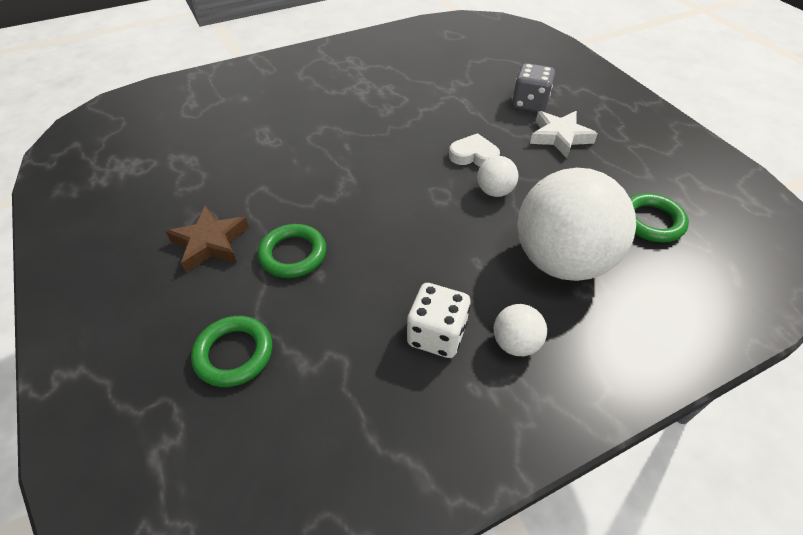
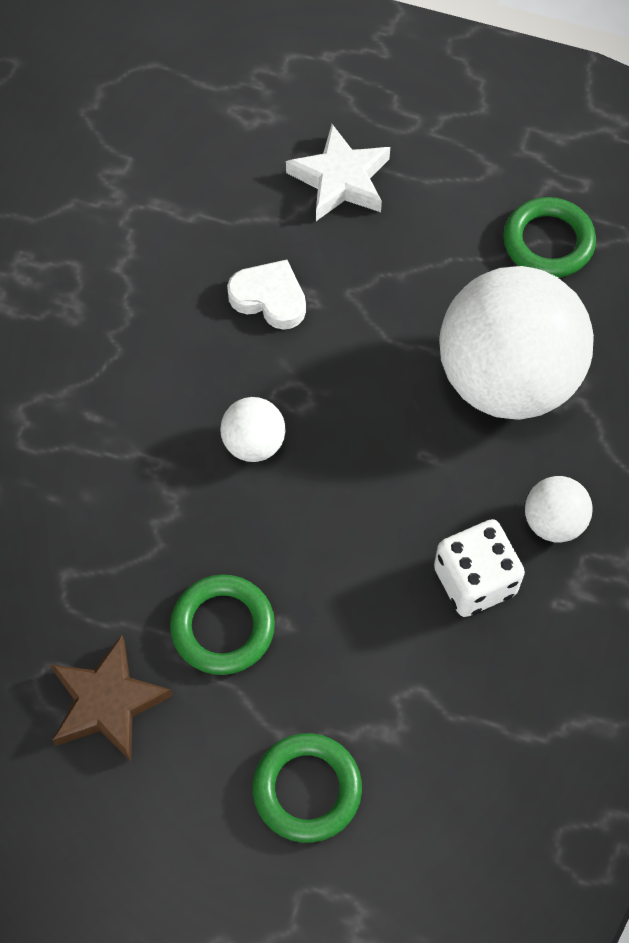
camera: 45 degrees left, 15 degrees up
white heart [449,133,500,167] -> white heart turned 60 degrees clockwise [227,260,306,330]
white ball [477,156,518,197] -> white ball moved to [220,397,285,462]
grey dice [512,63,555,112] -> none

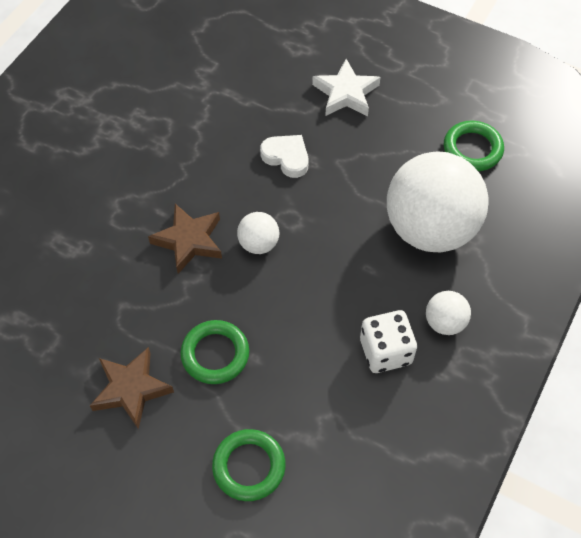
camera: 10 degrees right, 5 degrees down
none -> brown star [148,204,222,274]

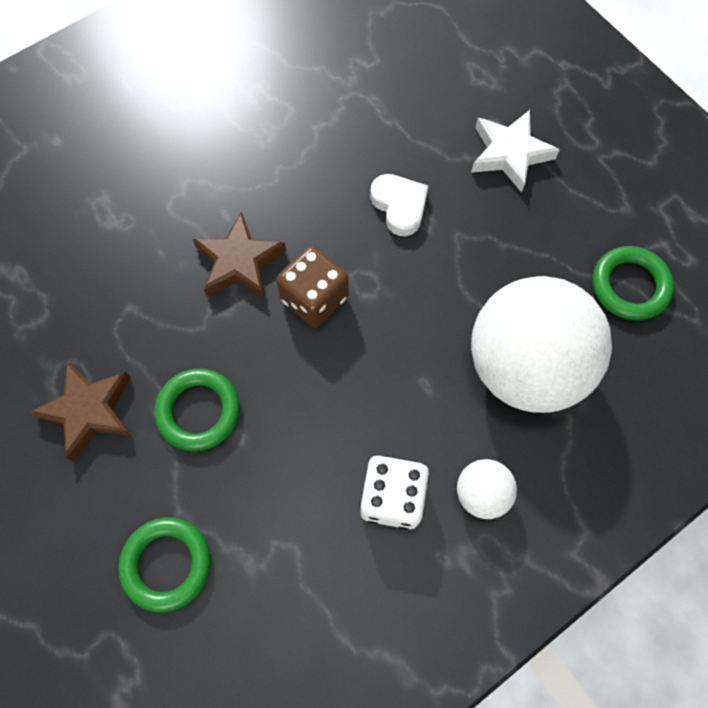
camera: 25 degrees right, 10 degrees up
white ball [237,212,279,254] -> brown dice [276,246,349,328]

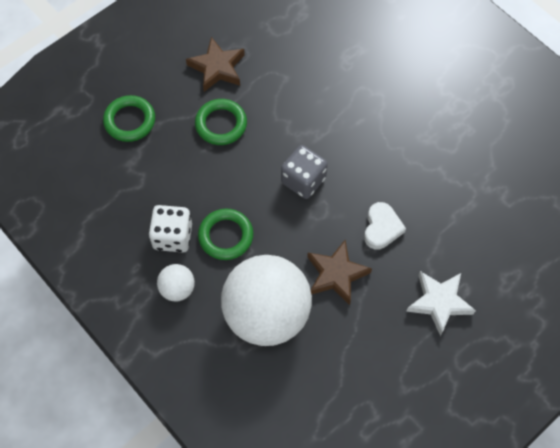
camera: 85 degrees right, 5 degrees down
brown star [192,211,286,299] -> brown star moved to [307,240,372,305]
brown dice [276,246,349,328] -> grey dice [281,145,328,199]
white heart [370,174,428,236] -> white heart turned 45 degrees counterclockwise [364,202,406,249]
green ring [592,246,674,320] -> green ring moved to [198,209,254,260]

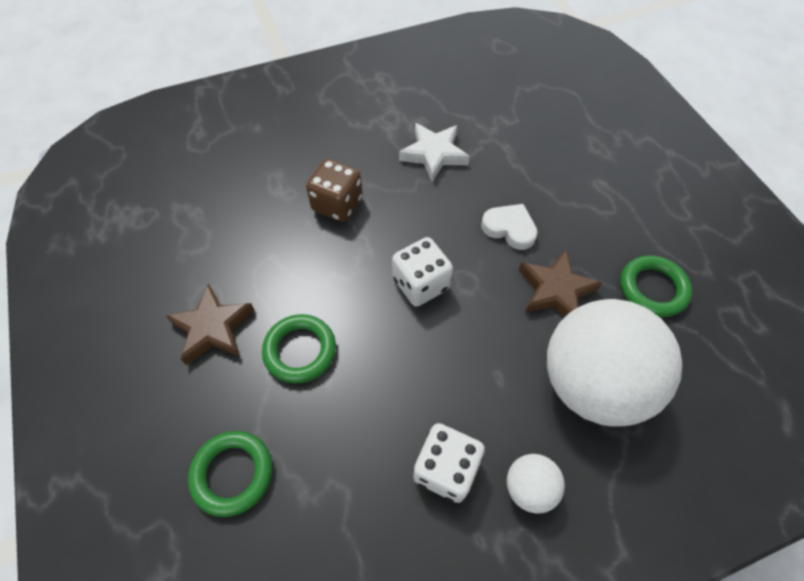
camera: 70 degrees left, 5 degrees down
green ring [198,209,254,260] -> green ring moved to [620,255,692,317]
grey dice [281,145,328,199] -> white dice [392,237,453,307]
white star [406,271,476,336] -> white star moved to [399,123,470,182]
none -> brown dice [306,159,363,222]

